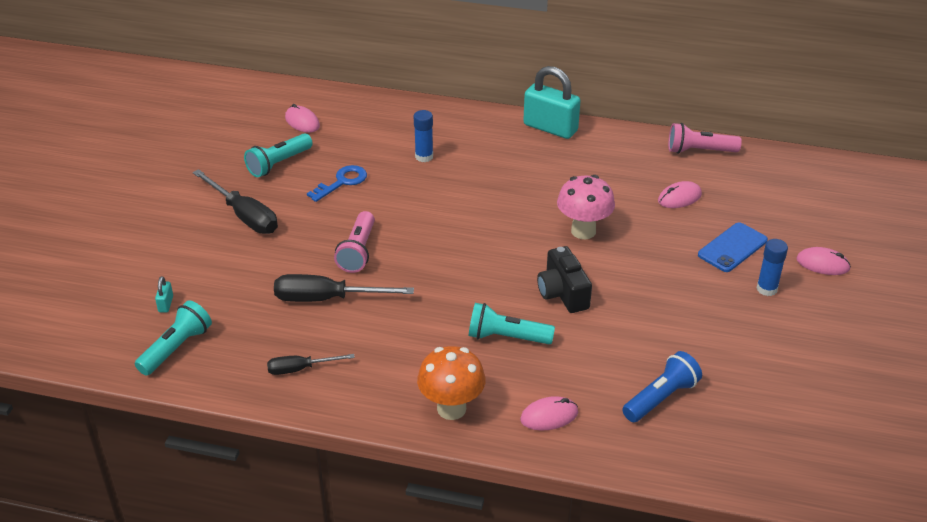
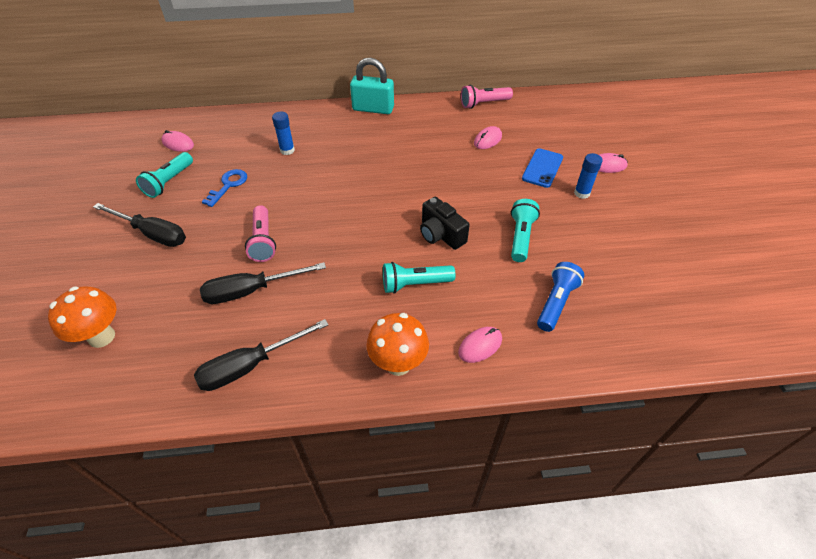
camera: 20 degrees left, 10 degrees up
turquoise flashlight [135,300,212,376] -> turquoise flashlight moved to [511,199,540,262]
turquoise padlock [155,276,173,312] -> orange mushroom [48,286,116,348]
black screwdriver [267,354,355,375] -> black screwdriver [194,319,329,391], size x1.70
pink mushroom [557,175,615,239] -> none

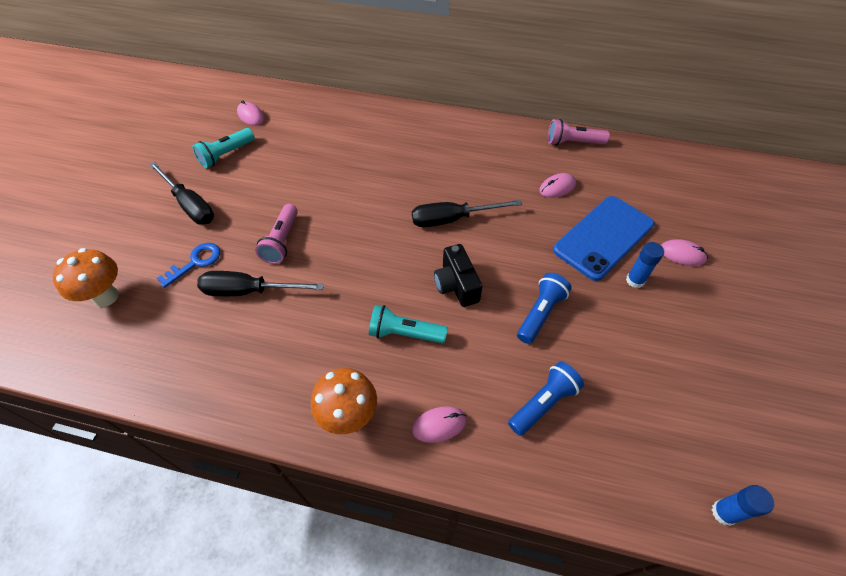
camera: 20 degrees right, 5 degrees up
black screwdriver [194,319,329,391] -> black screwdriver moved to [412,200,522,227]
blue key [202,169,247,207] -> blue key moved to [157,243,221,288]
blue glue stick [272,111,295,155] -> blue glue stick moved to [712,485,774,526]
turquoise padlock [350,58,394,114] -> none
turquoise flashlight [511,199,540,262] -> blue flashlight [517,273,572,344]
blue phone [522,148,563,188] -> blue phone [553,196,654,281], size x1.69

